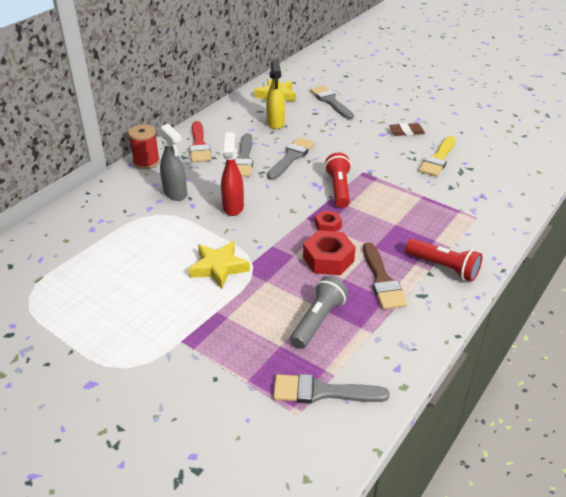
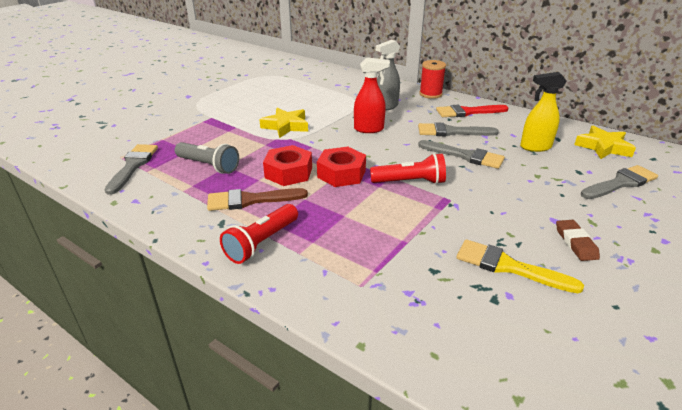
camera: 90 degrees right, 5 degrees down
red nut [315,210,342,232] -> red nut [317,147,366,187], size x1.79

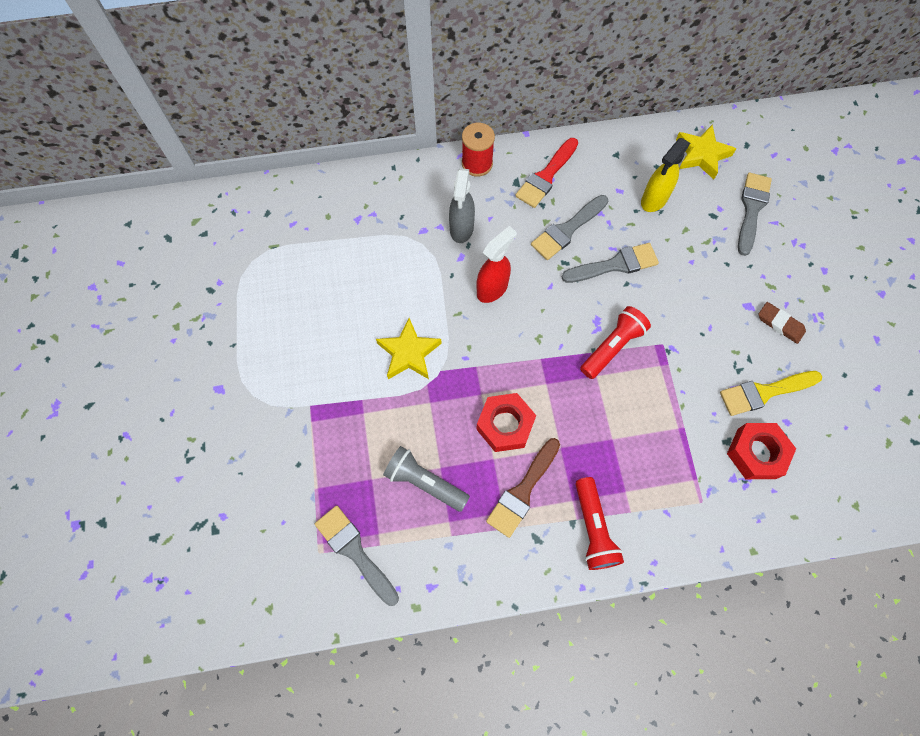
camera: 45 degrees left, 35 degrees up
grey flashlight [175,142,239,174] -> grey flashlight turned 135 degrees counterclockwise [383,446,470,512]
red nut [317,147,366,187] -> red nut moved to [727,423,796,479]

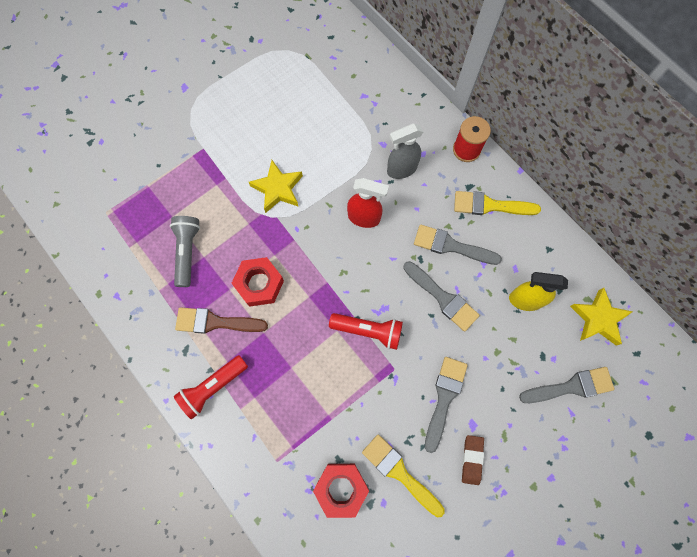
camera: 60 degrees right, 5 degrees up
grey brush [315,506,399,606] -> grey brush moved to [425,357,468,453]
red brush [515,138,578,208] -> yellow brush [454,191,541,215]

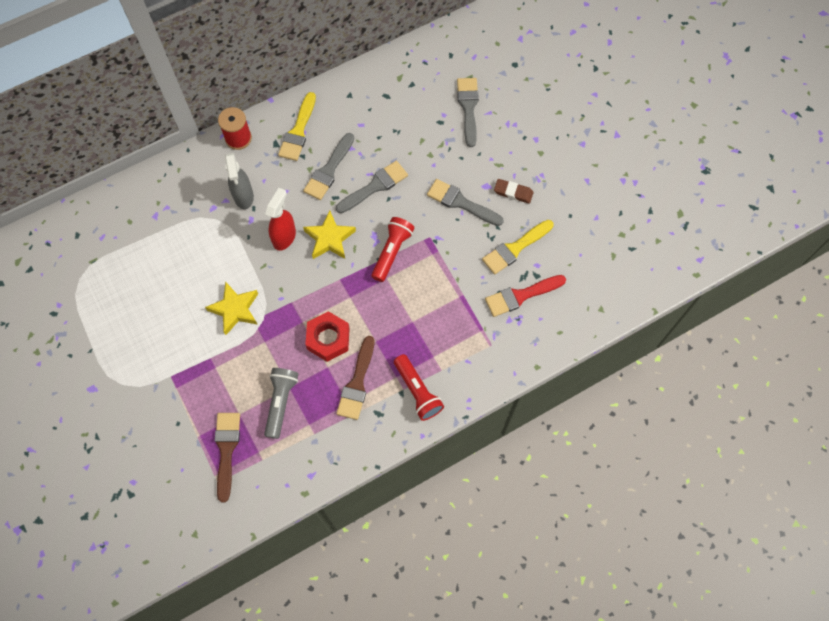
camera: 80 degrees left, 5 degrees down
grey flashlight [170,216,200,287] -> grey flashlight turned 90 degrees clockwise [264,368,298,439]
red nut [313,464,369,518] -> red brush [485,275,566,317]
yellow spray bottle [509,272,568,311] -> none
yellow star [570,288,633,346] -> yellow star moved to [303,210,356,259]
none -> brown brush [215,413,240,502]

